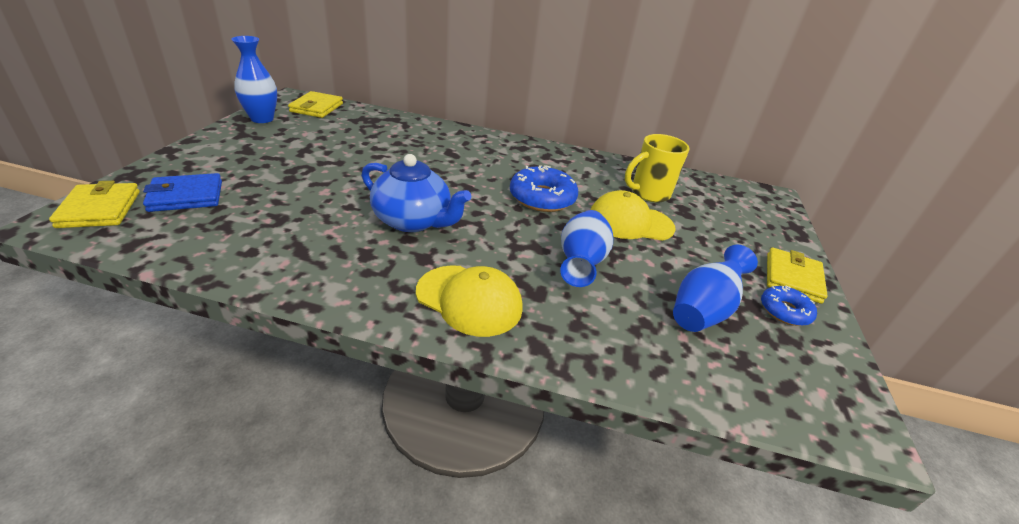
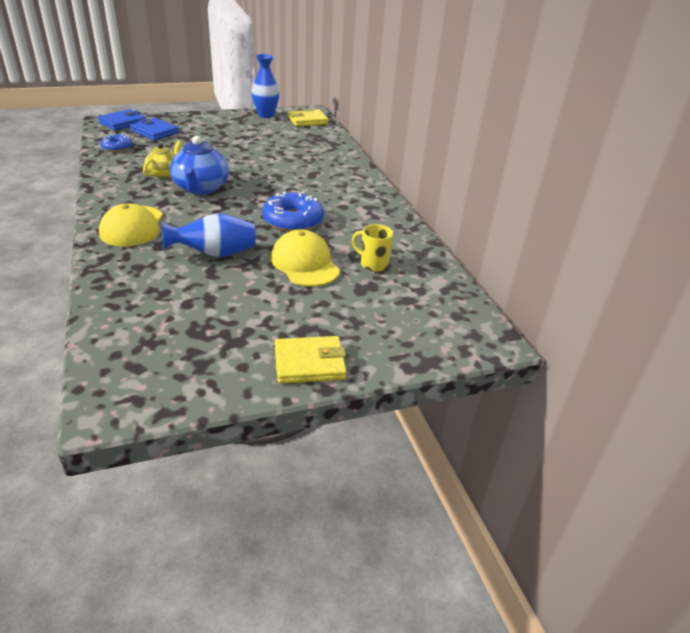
camera: 60 degrees right, 0 degrees up
yellow wallet [49,181,140,228] -> blue wallet [98,109,146,131]
yellow mug [625,134,690,203] -> yellow mug [352,224,393,272], size x0.67
blue vase [673,245,758,332] -> none
blue donut [761,285,817,326] -> blue donut moved to [100,133,133,152]
none -> yellow teapot [143,140,182,178]

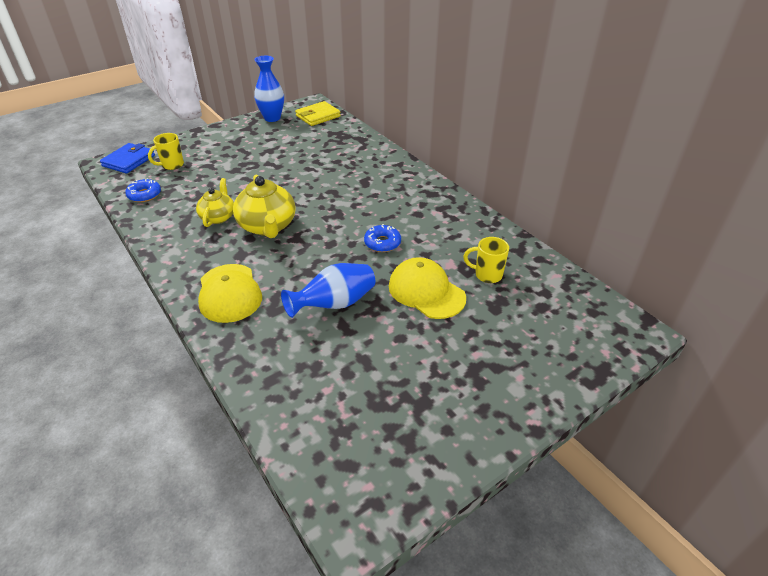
camera: 15 degrees left, 5 degrees up
blue wallet [130,118,179,141] -> yellow mug [148,133,184,170]
blue teapot [170,136,229,195] -> yellow teapot [233,175,296,238]
blue donut [262,192,324,232] -> blue donut [364,224,401,252], size x0.60
yellow wallet [275,336,347,384] -> none

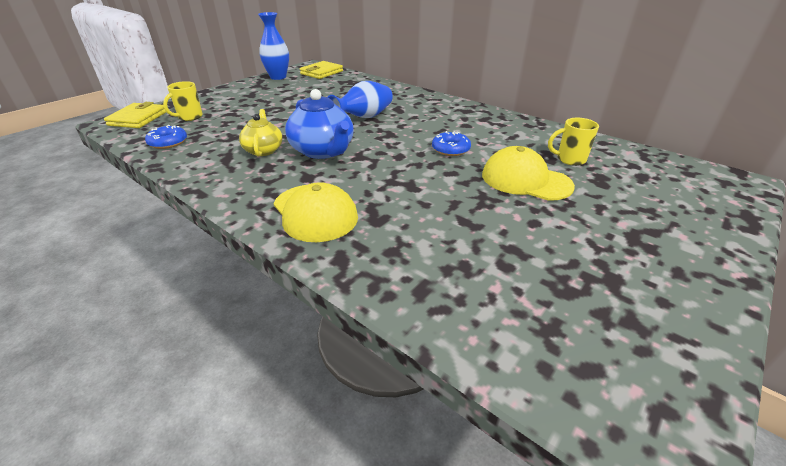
camera: 15 degrees left, 5 degrees down
blue wallet [100,143,155,174] -> yellow wallet [104,102,166,128]
yellow teapot [233,175,296,238] -> blue teapot [285,89,354,159]
blue vase [281,263,375,318] -> blue vase moved to [327,81,393,118]

